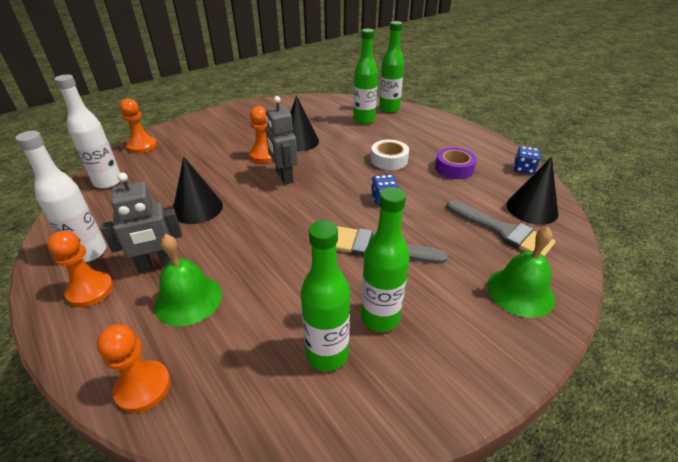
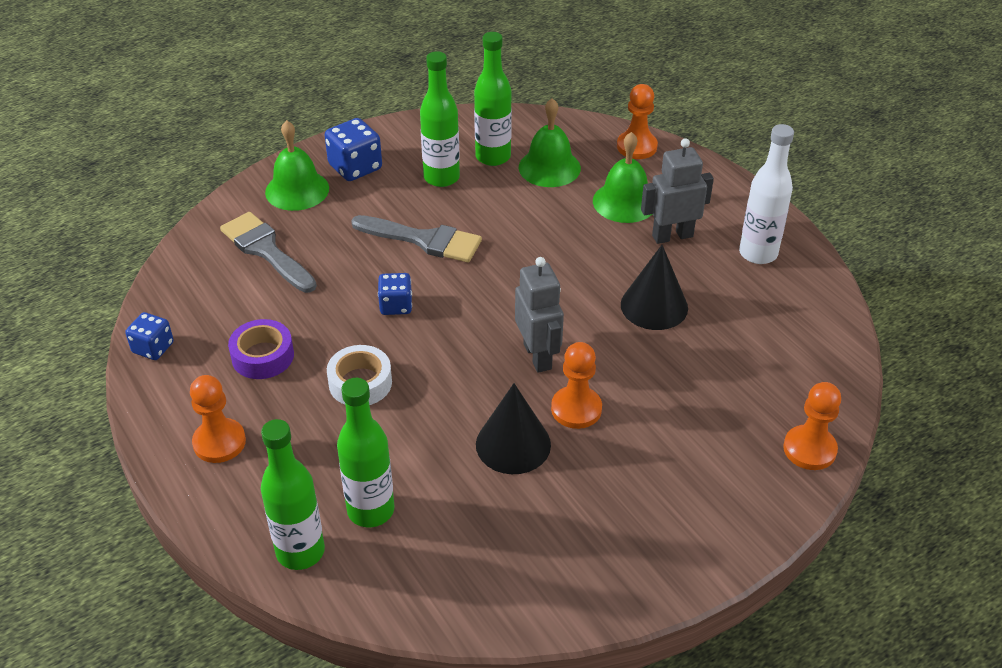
camera: 175 degrees left, 5 degrees up
orange pawn [47,230,113,307] -> orange pawn moved to [190,375,246,463]
white bottle [54,74,120,189] -> none
black cone [507,157,559,225] -> none
none -> blue dice [324,118,382,181]
none -> green bell [519,98,581,187]

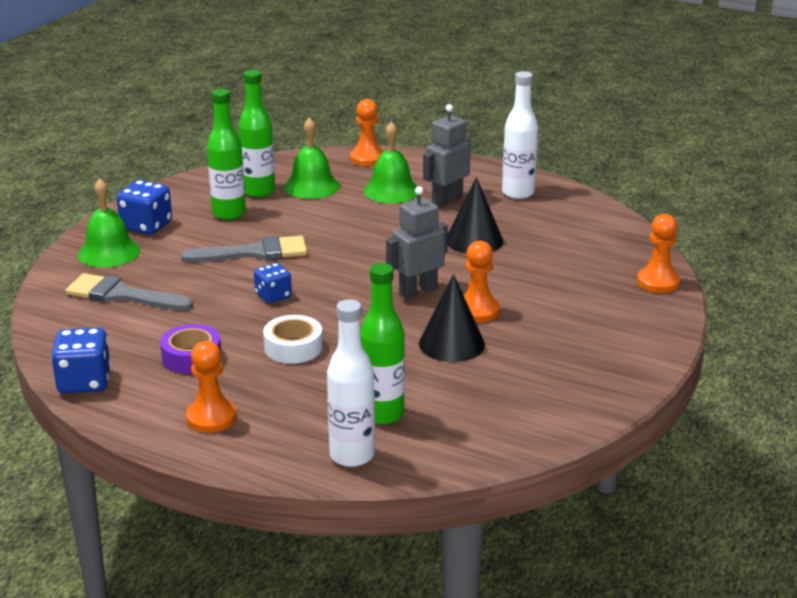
camera: 30 degrees left, 15 degrees down
blue dice [125,312,174,360] -> blue dice [51,328,111,393], size x1.53
green bottle [261,419,325,570] -> white bottle [327,299,375,467]
grey robot [515,257,564,373] -> grey robot turned 75 degrees counterclockwise [386,186,448,299]

